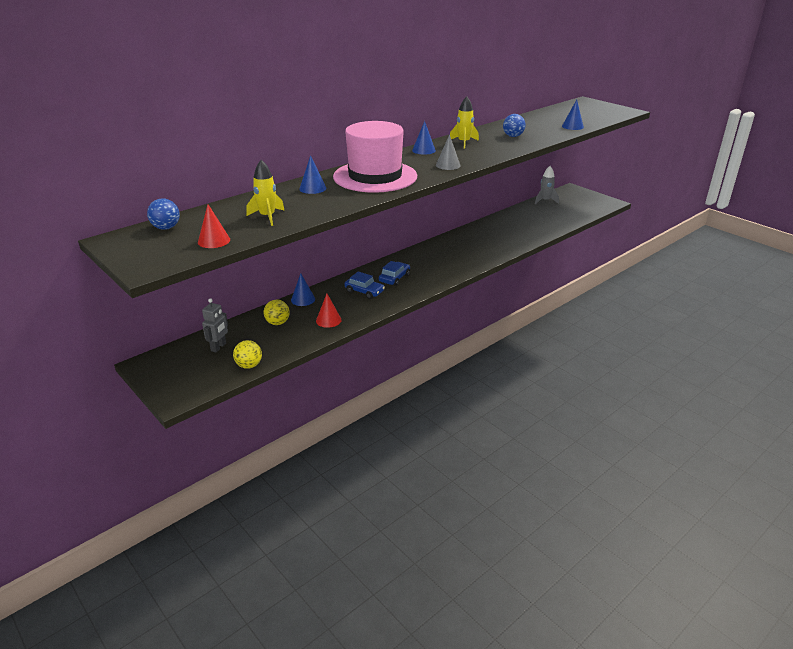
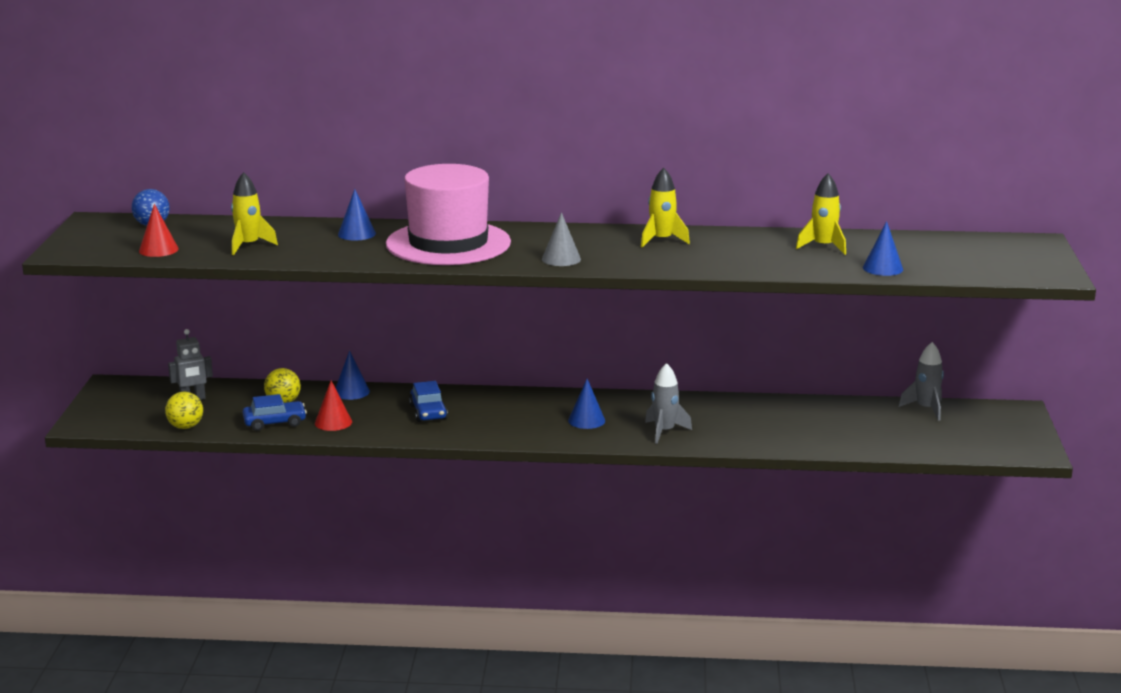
camera: 45 degrees right, 10 degrees down
blue car [379,261,410,286] -> blue car moved to [243,394,307,431]
blue cone [412,121,436,155] -> blue cone moved to [568,379,605,429]
blue ball [503,114,526,137] -> none
none -> grey rocket [645,363,692,444]
none -> yellow rocket [796,173,846,255]

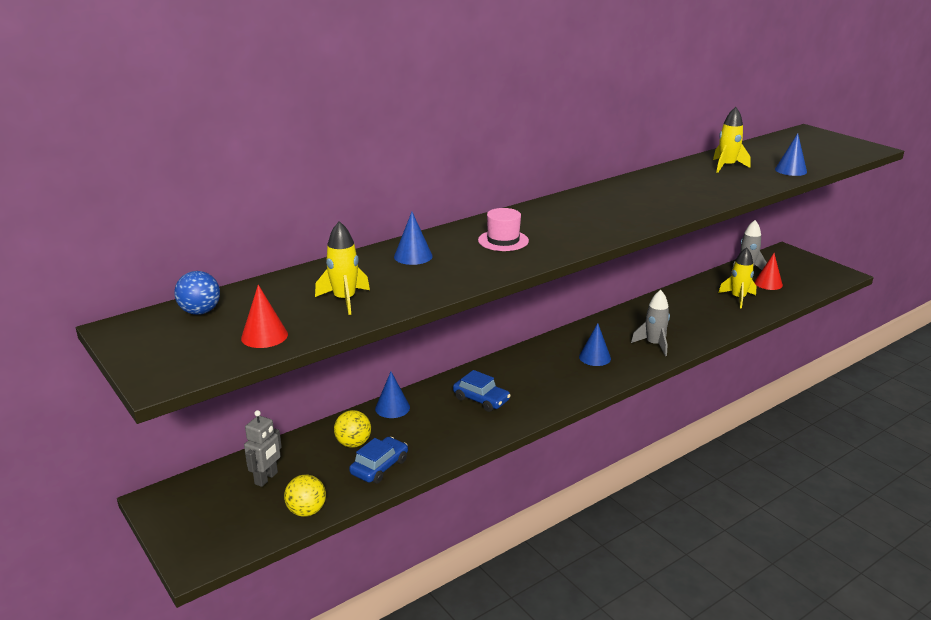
camera: 40 degrees left, 5 degrees up
red cone [315,380,352,431] -> red cone moved to [754,253,783,290]
pink hat [386,164,511,265] -> pink hat [478,208,529,251], size x0.42
grey cone [542,212,581,266] -> none
yellow rocket [641,168,690,248] -> yellow rocket moved to [718,247,757,308]

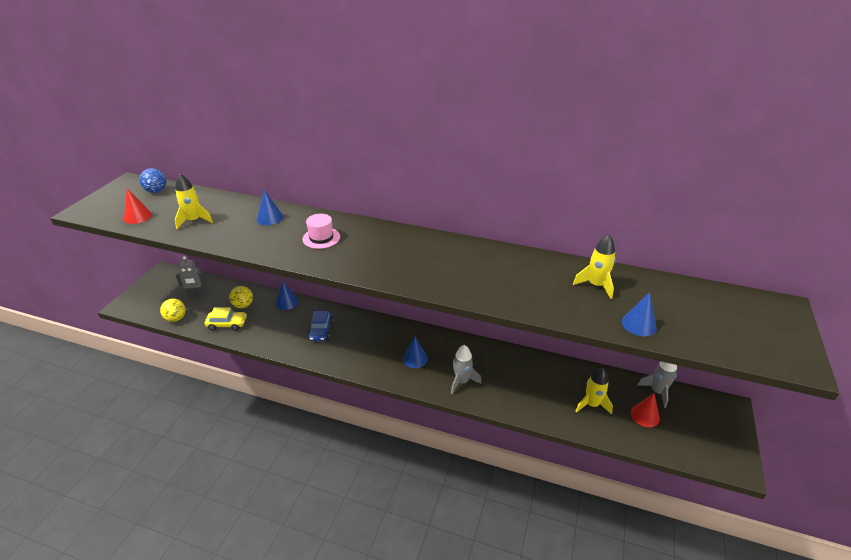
camera: 55 degrees right, 10 degrees up
blue car [349,437,408,484] -> yellow car [205,308,247,331]

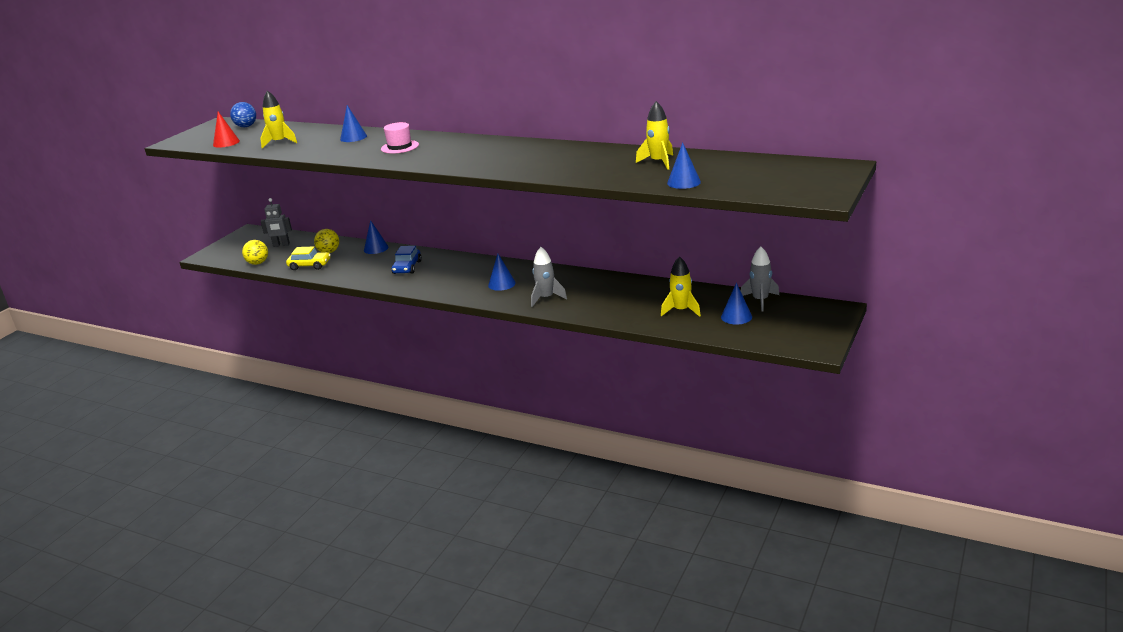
camera: 10 degrees right, 10 degrees down
red cone [631,393,660,427] -> blue cone [721,282,752,325]

